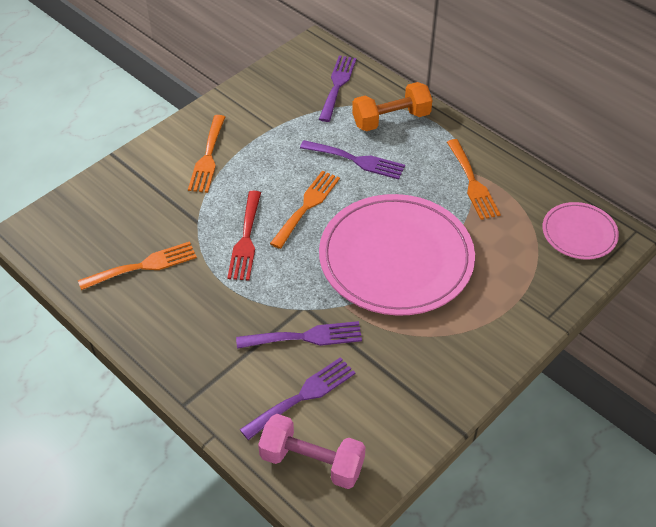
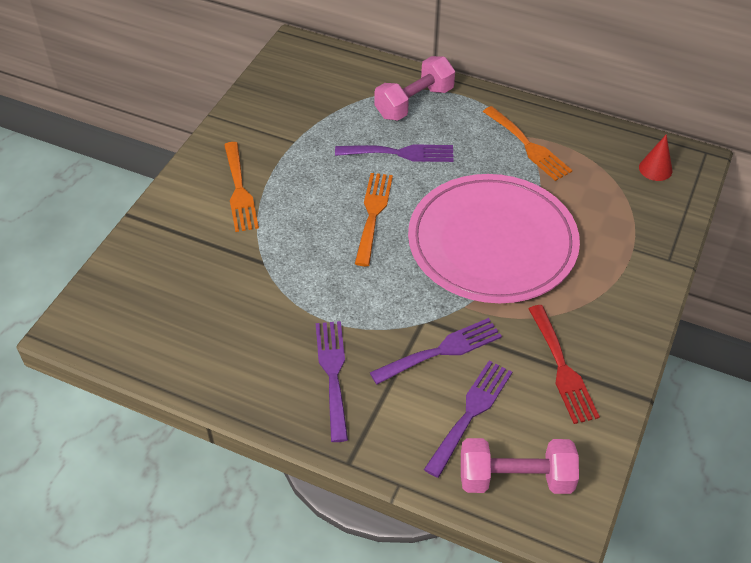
camera: 20 degrees left, 0 degrees up
orange fork [78,241,197,290] -> none
red fork [227,191,261,281] -> red fork moved to [528,305,600,424]
purple fork [319,55,357,122] -> purple fork moved to [316,321,348,442]
orange dumbbell [352,82,432,131] -> pink dumbbell [374,56,455,121]
pink plate [543,202,619,259] -> red cone [639,135,672,181]

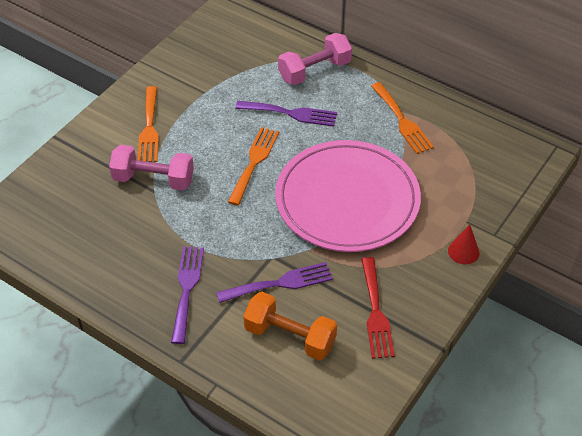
camera: 10 degrees right, 0 degrees up
purple fork [424,361,512,478] -> orange dumbbell [243,292,337,360]
pink dumbbell [461,438,579,494] -> pink dumbbell moved to [109,145,194,190]
red cone [639,135,672,181] -> red cone moved to [448,224,479,264]

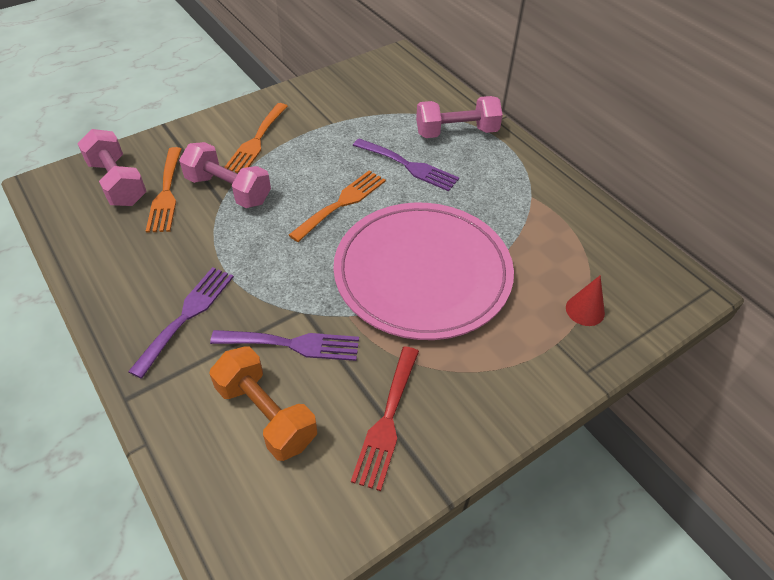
camera: 20 degrees right, 0 degrees up
orange fork [371,82,434,154] -> orange fork moved to [146,147,182,233]
red cone [448,224,479,264] -> red cone moved to [566,275,605,326]
none -> pink dumbbell [77,129,147,206]

